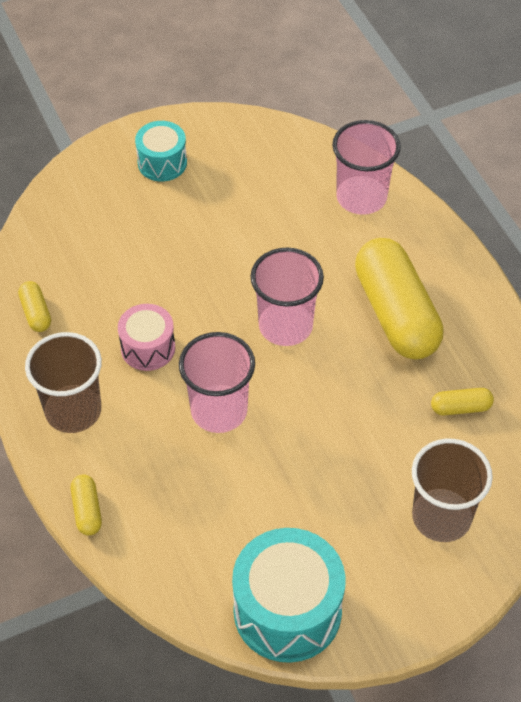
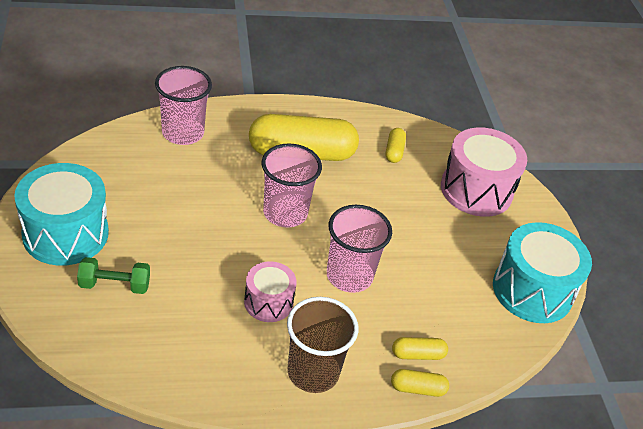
camera: 80 degrees left, 10 degrees down
yellow capsule [18,281,51,332] -> yellow capsule moved to [392,337,448,360]
turquoise drum [135,121,187,181] -> turquoise drum [14,163,109,266], size x1.75
brown cup [412,439,493,542] -> pink drum [441,127,527,217]
none -> green dumbbell [77,257,150,294]

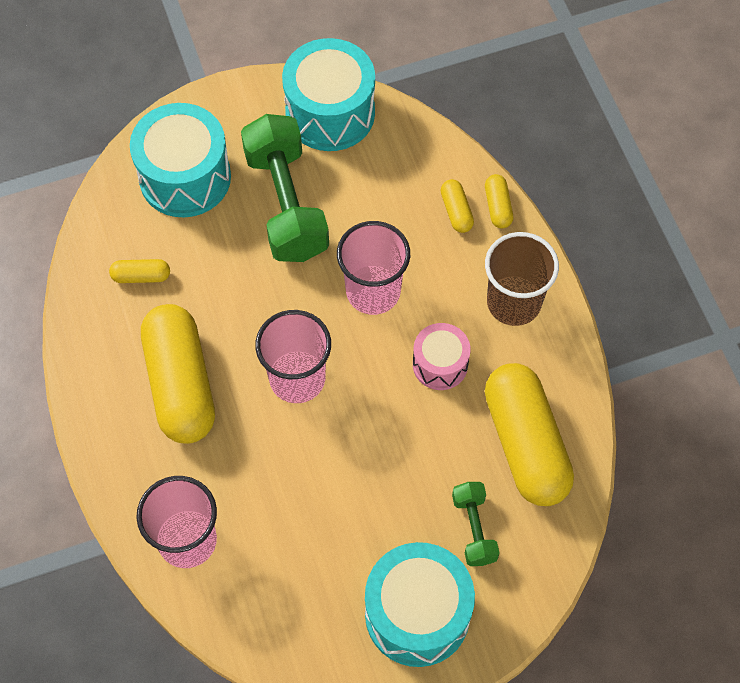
camera: 95 degrees left, 20 degrees up
pink drum [441,127,527,217] -> turquoise drum [130,103,231,218]
none -> green dumbbell [241,114,329,262]
none -> yellow capsule [485,363,574,506]

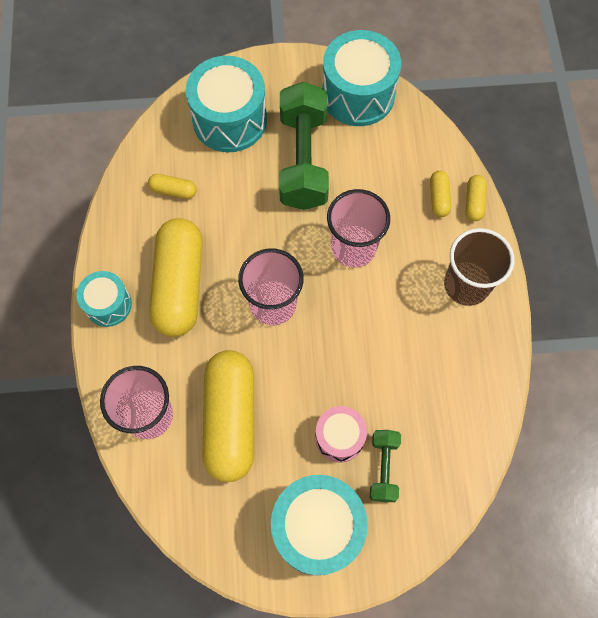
camera: 15 degrees right, 5 degrees up
pink drum [413,323,471,390] -> pink drum moved to [315,406,367,463]
yellow capsule [485,363,574,506] -> yellow capsule moved to [203,350,254,482]
none -> turquoise drum [76,271,132,327]

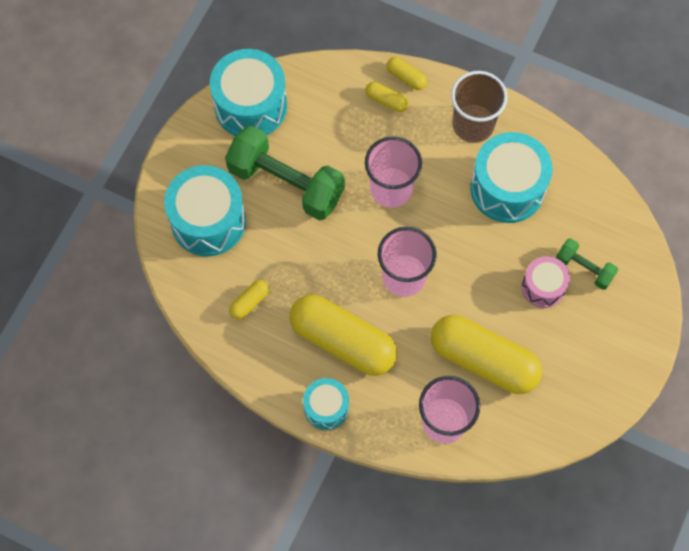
camera: 60 degrees left, 0 degrees up
turquoise drum [271,475,368,576] -> turquoise drum moved to [470,132,552,223]

